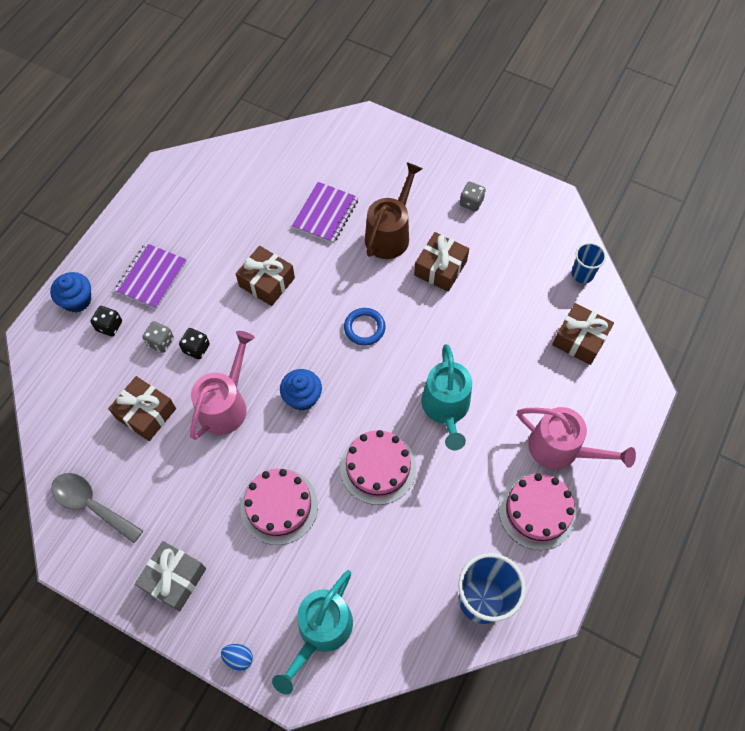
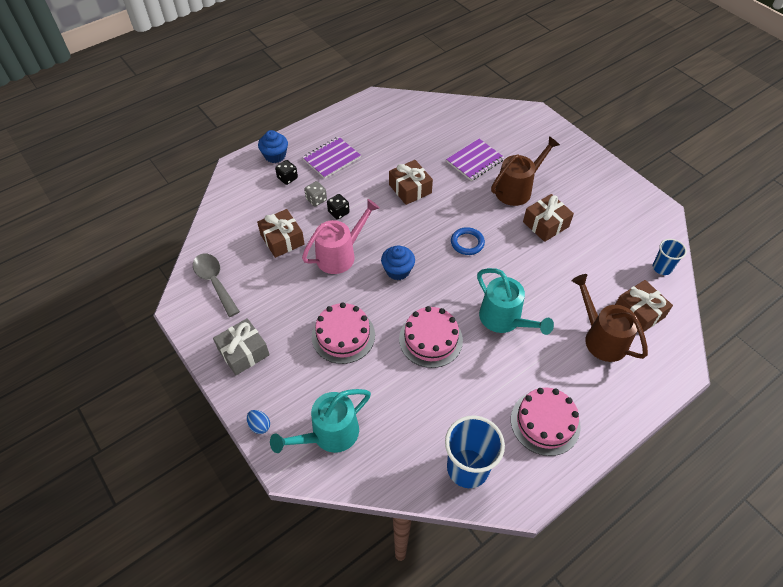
camera: 25 degrees right, 10 degrees down
turquoise watering can [421,344,472,450] -> turquoise watering can turned 60 degrees counterclockwise [477,268,554,335]
grey dice [460,182,486,212] -> none
pink watering can [517,407,636,470] -> none
none -> brown watering can [572,274,648,362]

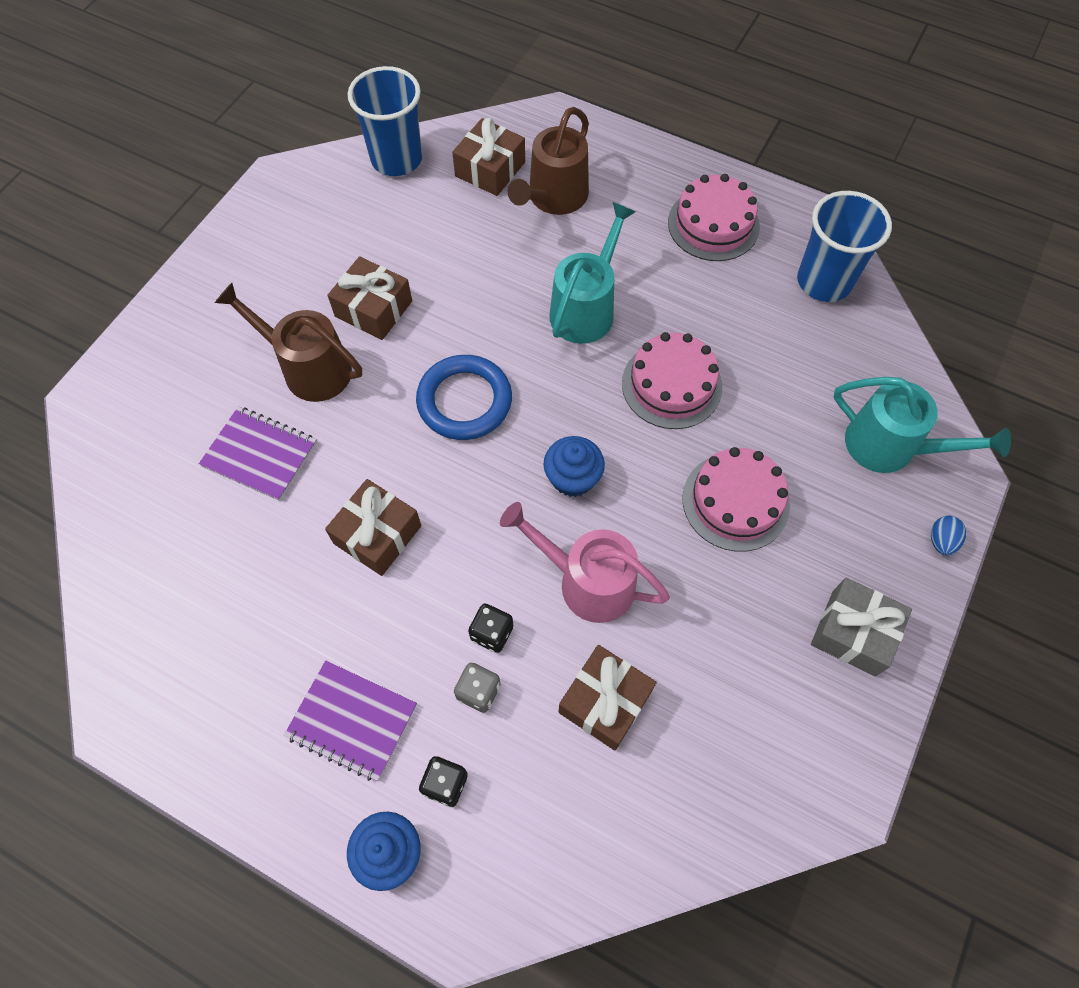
camera: 115 degrees left, 10 degrees up
grey spoon [193,253,240,317] -> none
blue ring [451,227,485,255] -> blue ring [416,355,512,440], size x1.60
blue cup [653,239,687,275] -> blue cup [348,66,422,176], size x1.77

